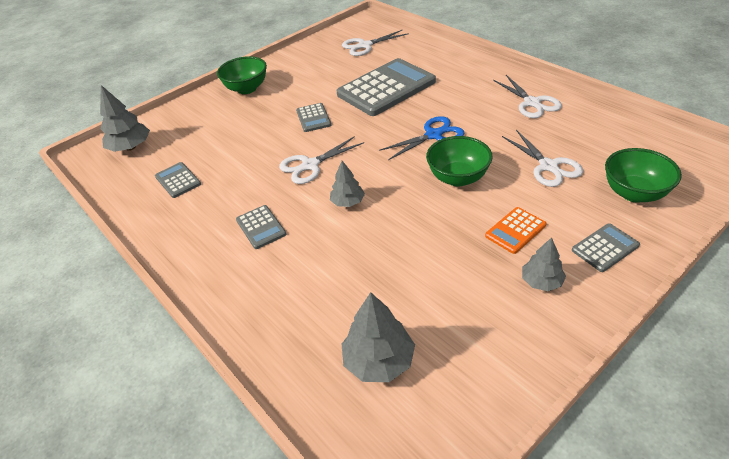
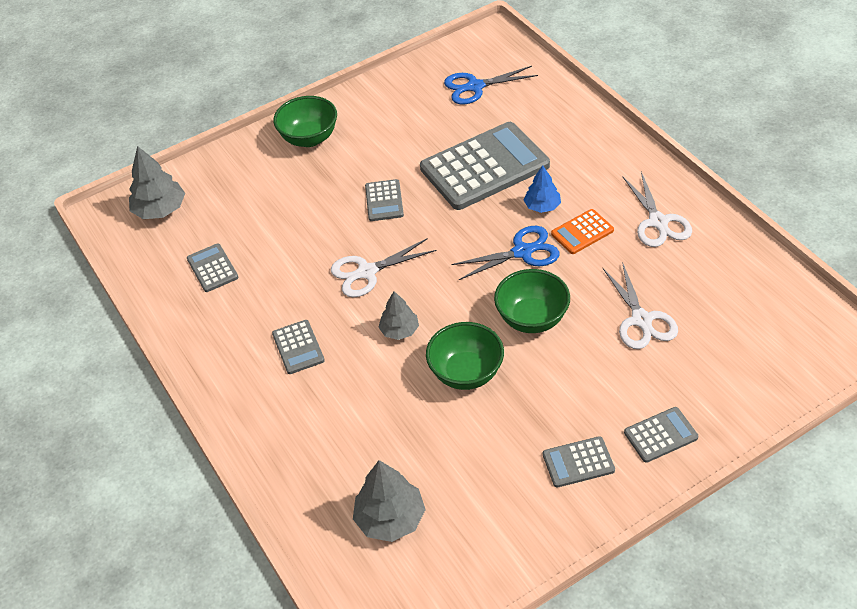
camera: 10 degrees right, 5 degrees up
white scissors [342,29,409,56] -> blue scissors [444,66,538,104]
orange calculator [485,207,546,254] -> orange calculator moved to [551,209,614,254]
grey tree [522,237,566,291] -> grey calculator [543,436,615,488]
green bowl [605,148,682,203] -> green bowl moved to [426,322,504,390]
none -> blue tree [524,165,561,213]

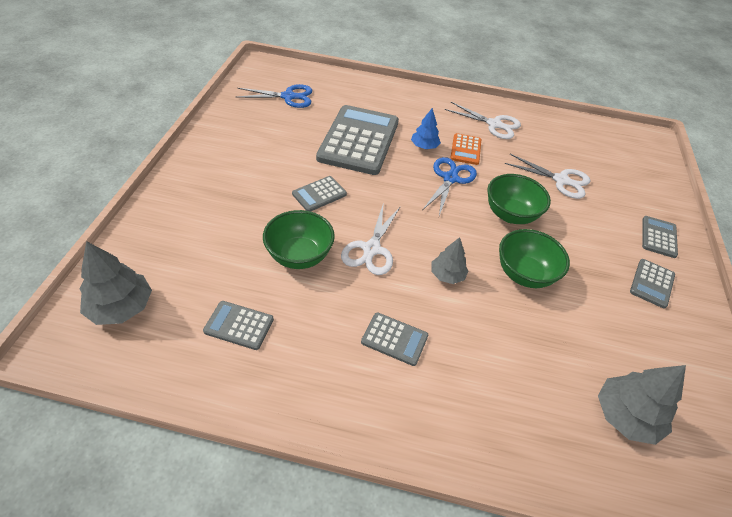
camera: 55 degrees left, 0 degrees up
green bowl [273,96,337,147] -> green bowl moved to [263,210,335,269]
grey calculator [365,179,404,221] -> grey calculator turned 105 degrees clockwise [292,176,347,211]
blue scissors [444,66,538,104] -> blue scissors turned 120 degrees counterclockwise [235,84,312,108]

